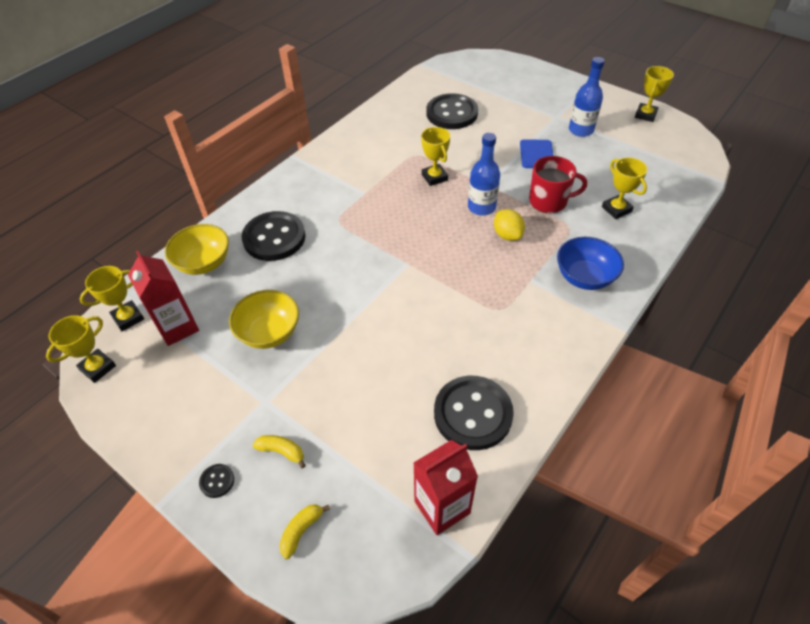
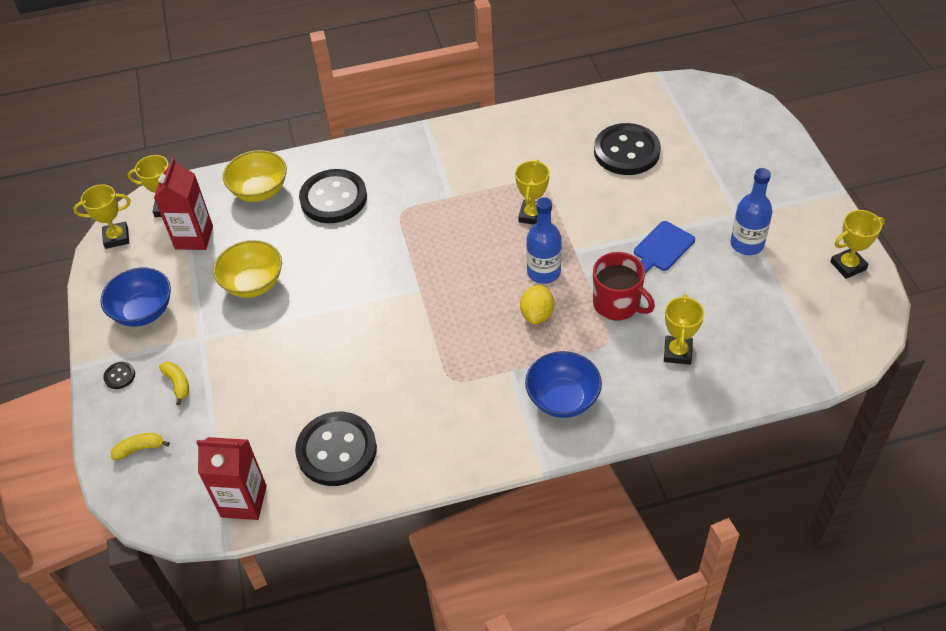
camera: 40 degrees right, 0 degrees up
none -> blue bowl [100,268,171,327]

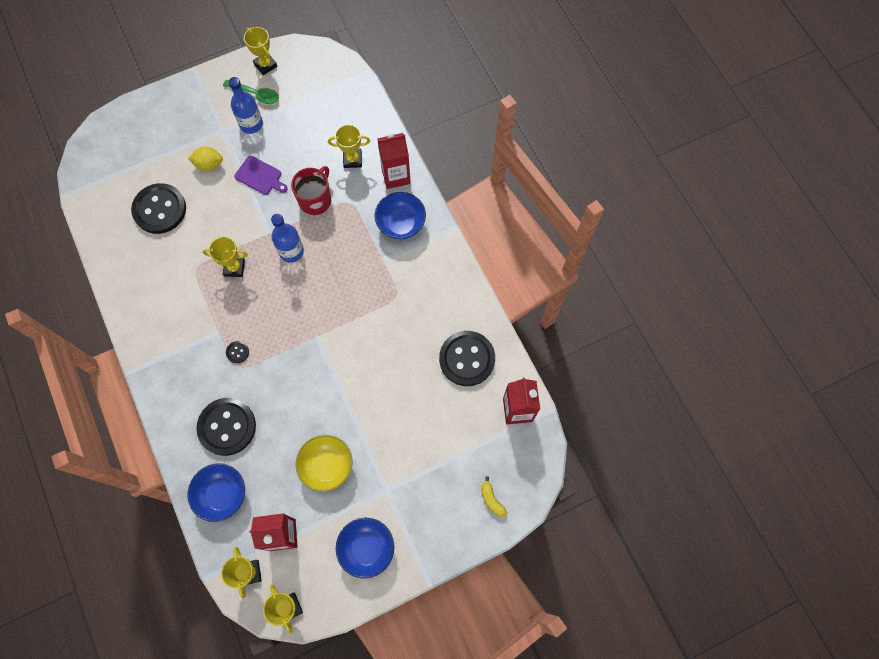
camera: 105 degrees left, 20 degrees up
black button [103,362,135,389] -> black button moved to [226,341,249,363]
yellow banana [159,362,189,405] -> none
yellow bowl [223,150,287,202] -> blue bowl [188,463,245,522]
yellow lemon [520,285,554,324] -> yellow lemon moved to [188,147,223,171]
blue cutting board [634,221,695,274] -> purple cutting board [234,156,288,195]
none -> green spoon [223,80,279,104]
none -> red carton [377,133,411,189]

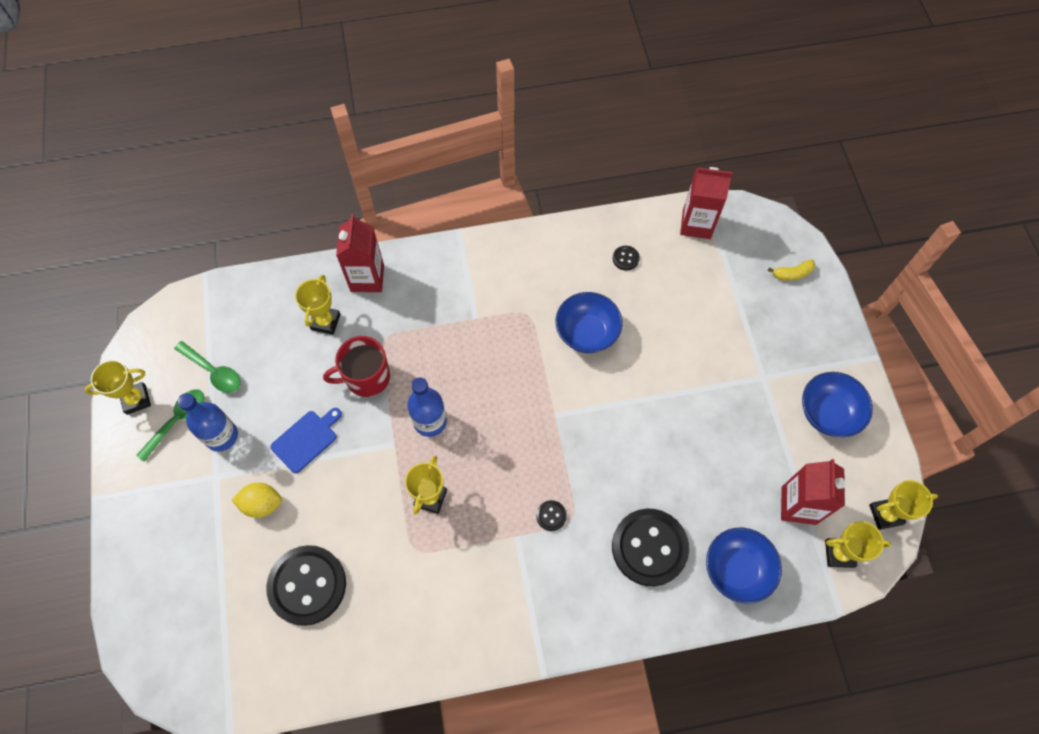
camera: 75 degrees left, 5 degrees down
yellow lemon [188,147,223,171] -> yellow lemon turned 75 degrees clockwise [232,483,282,518]
purple cutting board [234,156,288,195] -> blue cutting board [270,408,342,473]
red mug [291,166,331,215] -> red mug turned 60 degrees counterclockwise [323,336,390,397]
yellow bowl [296,435,353,492] -> none
blue bowl [375,192,426,239] -> blue bowl moved to [556,292,623,353]
black button [439,331,495,386] -> black button [613,246,640,271], size x0.41
none -> green spoon [174,341,241,393]

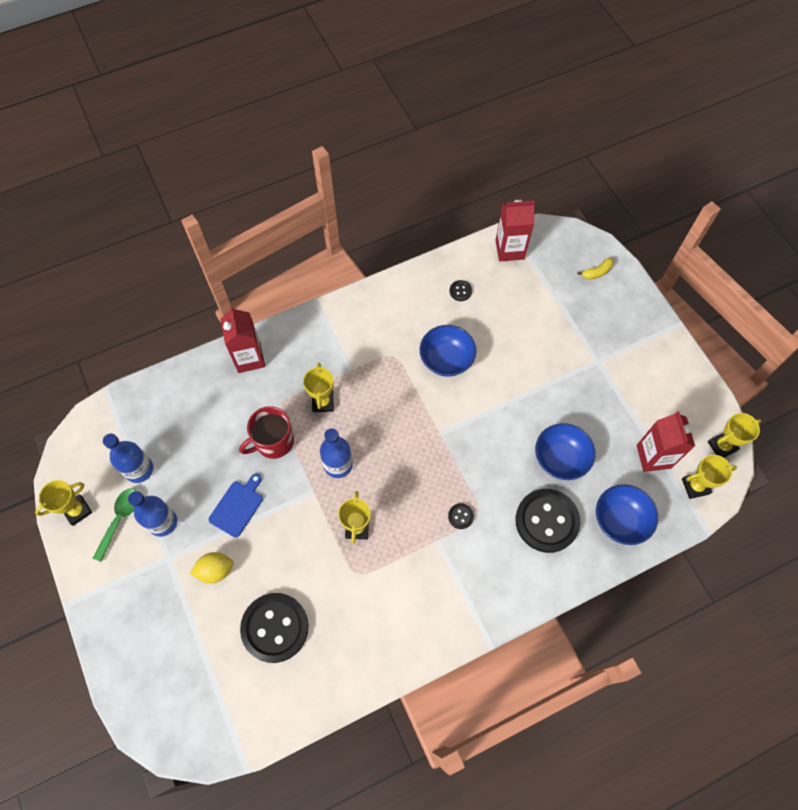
camera: 15 degrees left, 0 degrees up
green spoon [174,341,241,393] -> blue bottle [103,434,153,483]
yellow trophy [295,275,341,335] -> yellow trophy moved to [303,362,334,412]
blue bowl [802,372,873,437] -> blue bowl moved to [535,423,596,480]

